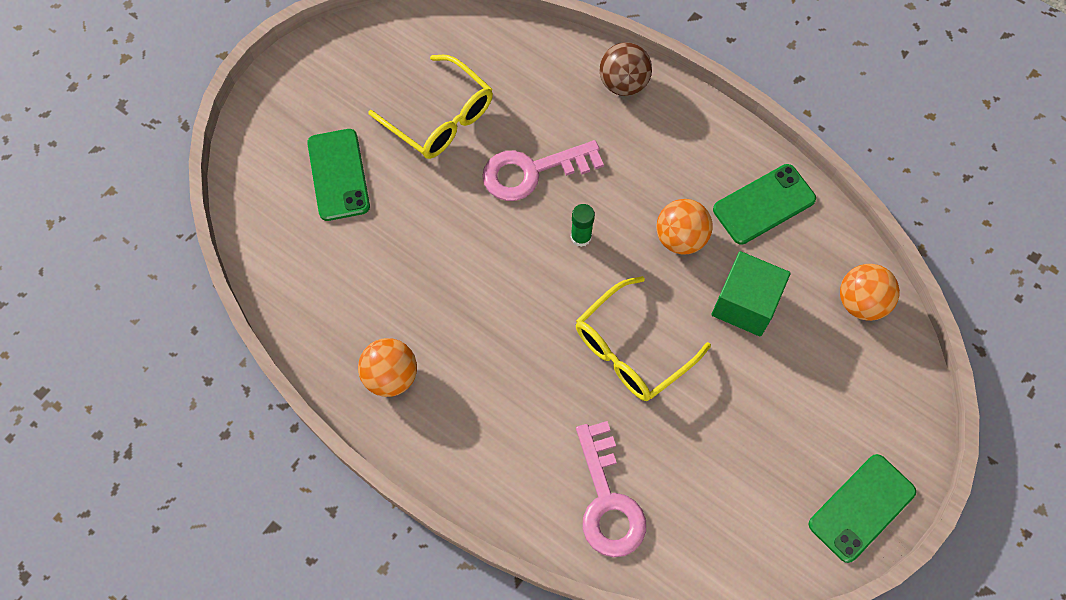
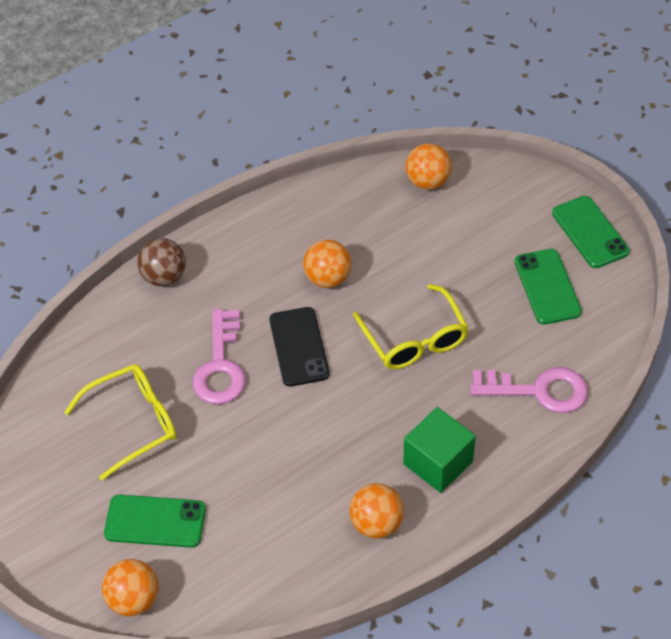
camera: 70 degrees left, 15 degrees down
green glue stick [571,204,595,247] -> black phone [269,307,330,387]
green cube [711,251,791,337] -> green cube moved to [403,407,476,493]
green phone [713,164,816,245] -> green phone moved to [515,249,582,325]
none -> orange ball [102,559,159,616]

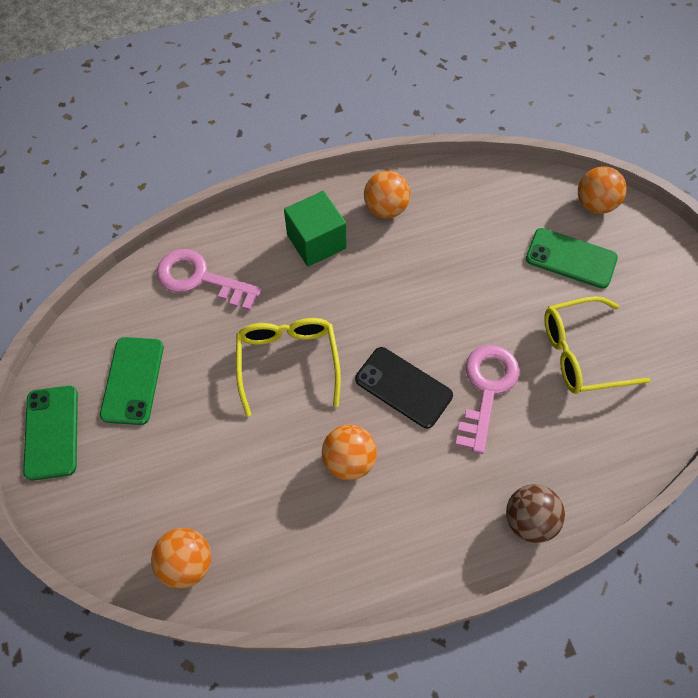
camera: 165 degrees left, 10 degrees up
black phone [269,307,330,387] -> black phone turned 60 degrees counterclockwise [355,347,453,428]

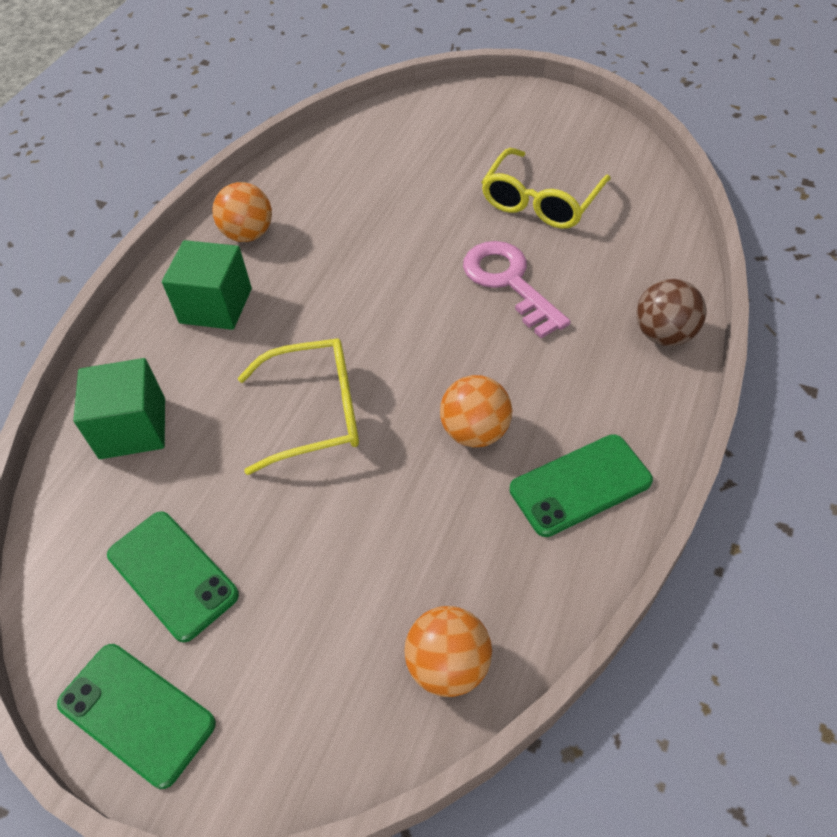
camera: 45 degrees left, 10 degrees down
pink key [156,249,262,311] -> green cube [74,358,165,459]
yellow glasses [236,318,341,416] -> yellow glasses turned 135 degrees clockwise [238,338,359,475]
black phone [355,347,453,428] -> none
green phone [526,228,618,289] -> green phone moved to [510,434,653,537]
orange ball [578,166,627,214] -> none

